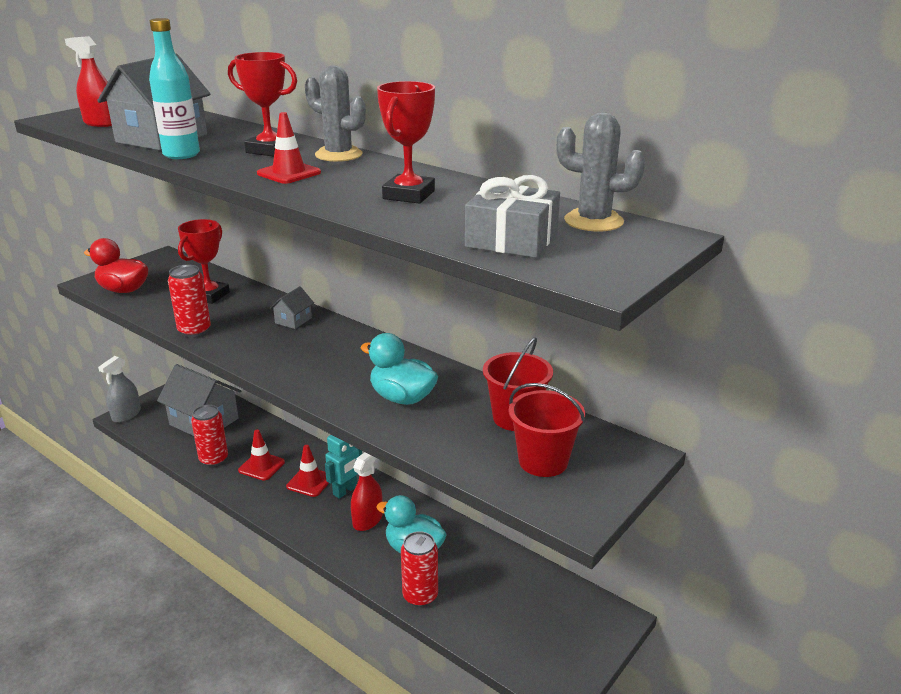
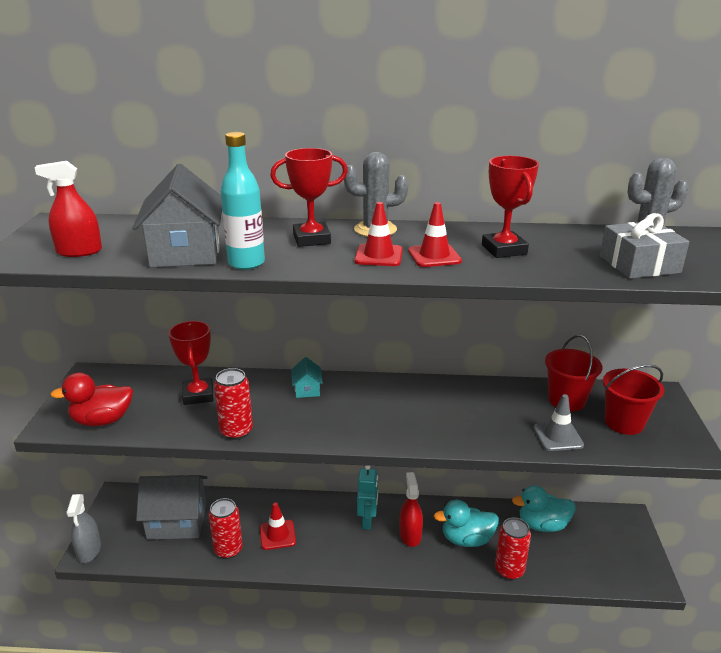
camera: 35 degrees left, 0 degrees up
grey house [270,286,314,329] -> turquoise house [291,357,323,398]
red traffic cone [286,445,329,497] -> red traffic cone moved to [408,202,462,267]
turquoise duck [360,333,438,405] -> turquoise duck moved to [512,485,575,532]
none -> grey traffic cone [533,394,584,451]

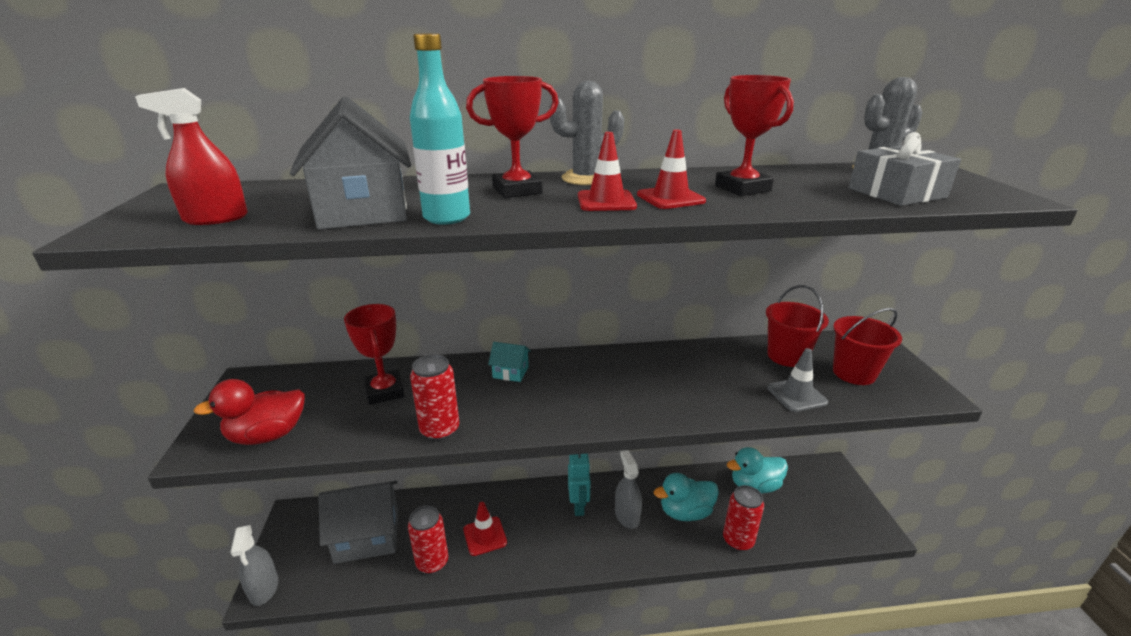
camera: 10 degrees left, 0 degrees up
turquoise house [291,357,323,398] -> turquoise house turned 60 degrees counterclockwise [488,342,531,382]
red spray bottle [399,472,423,547] -> grey spray bottle [615,450,642,529]

